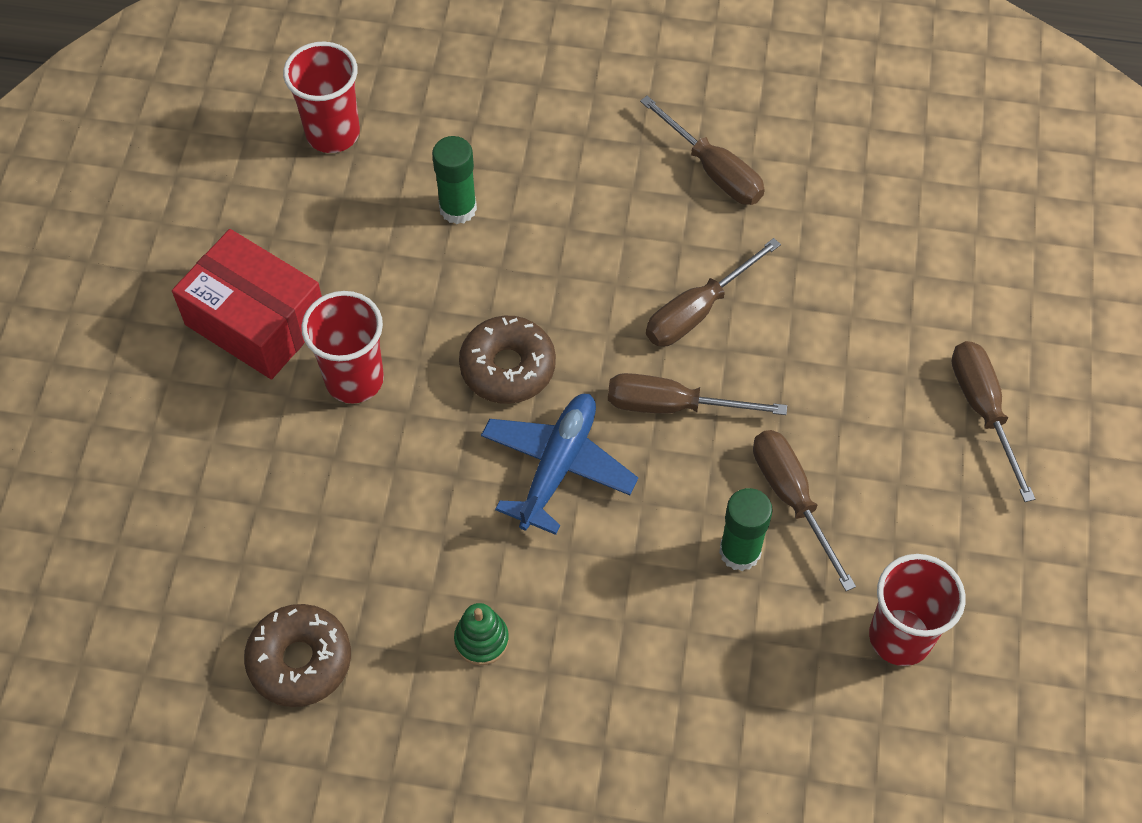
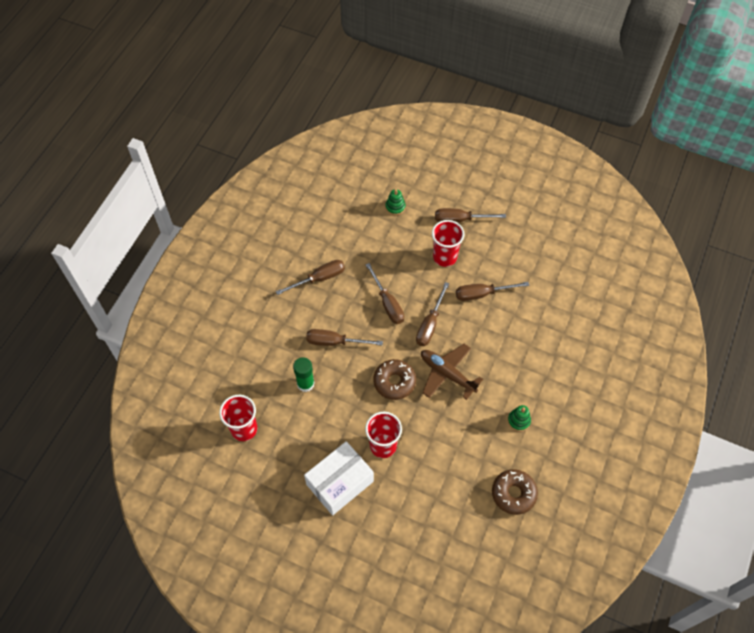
camera: 75 degrees left, 0 degrees up
red box [172,229,322,379] -> white box [304,441,374,515]
blue plane [481,394,638,535] -> brown plane [421,344,483,400]
green glue stick [719,488,773,571] -> none
red cup [869,554,966,666] -> red cup moved to [432,220,465,267]
none -> brown screwdriver [306,329,383,346]
none -> green stacking toy [386,189,405,215]

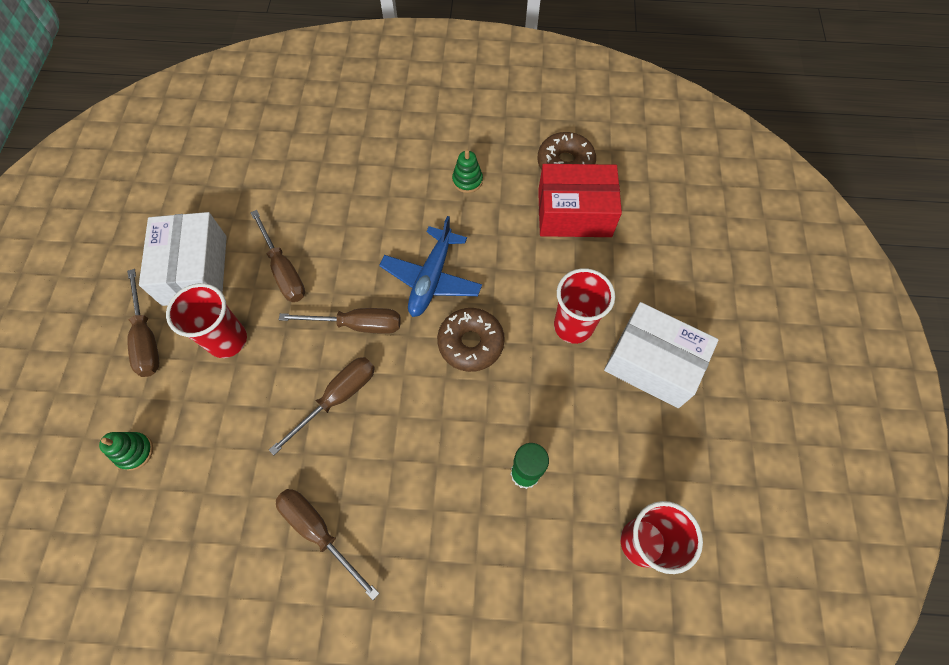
camera: 110 degrees left, 5 degrees up
brown screwdriver [306,329,383,346] -> none
brown plane [421,344,483,400] -> blue plane [379,216,482,317]
none -> white box [139,212,227,306]
none -> red box [538,164,622,237]

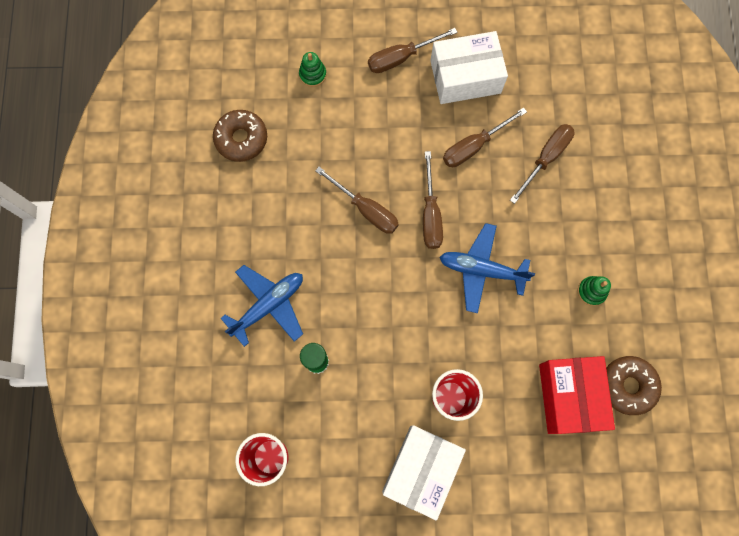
camera: 85 degrees right, 10 degrees up
red cup [166,283,247,358] -> none
brown screwdriver [276,489,379,600] -> brown screwdriver moved to [510,124,574,204]
brown donut [437,308,505,372] -> brown donut moved to [213,110,267,162]
none -> blue plane [221,265,303,347]

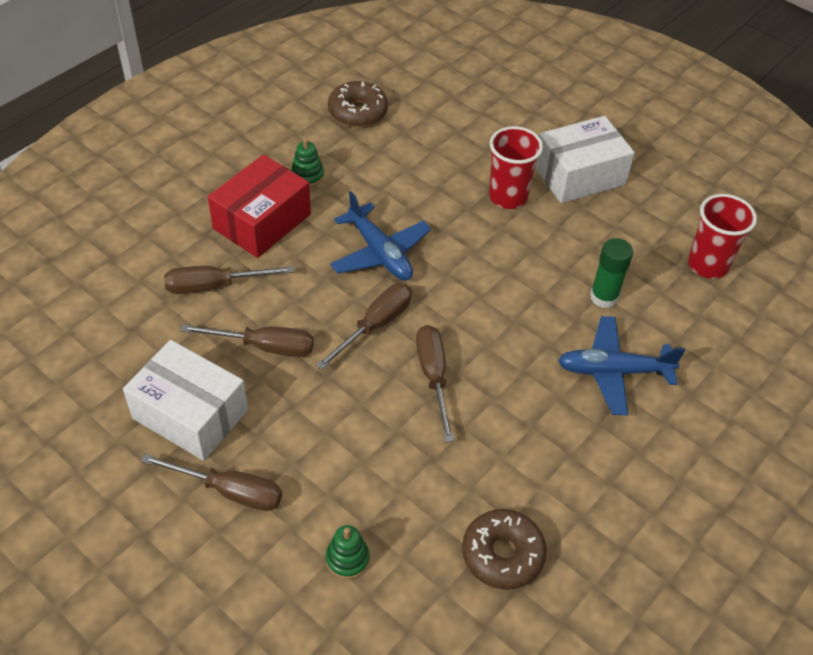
camera: 140 degrees left, 25 degrees down
red box [539,356,615,434] -> red box moved to [208,154,311,258]

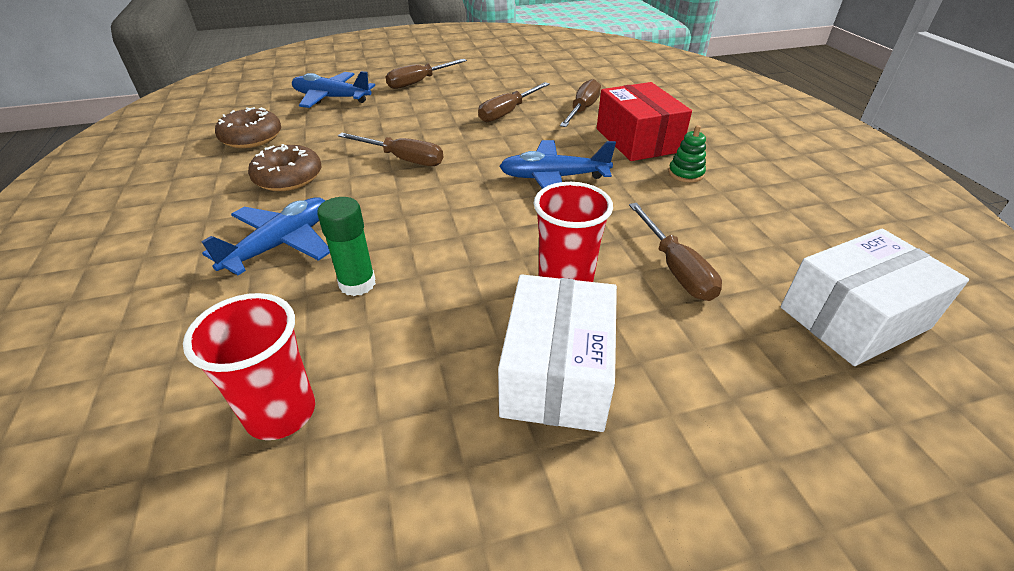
camera: 125 degrees right, 10 degrees down
white box [123,340,248,461] -> white box moved to [781,229,969,366]
brown screwdriver [316,284,412,370] -> brown screwdriver moved to [629,203,722,301]
green stacking toy [326,525,370,579] -> blue plane [292,71,375,108]
brown donut [328,81,388,127] -> brown donut moved to [248,144,321,191]

